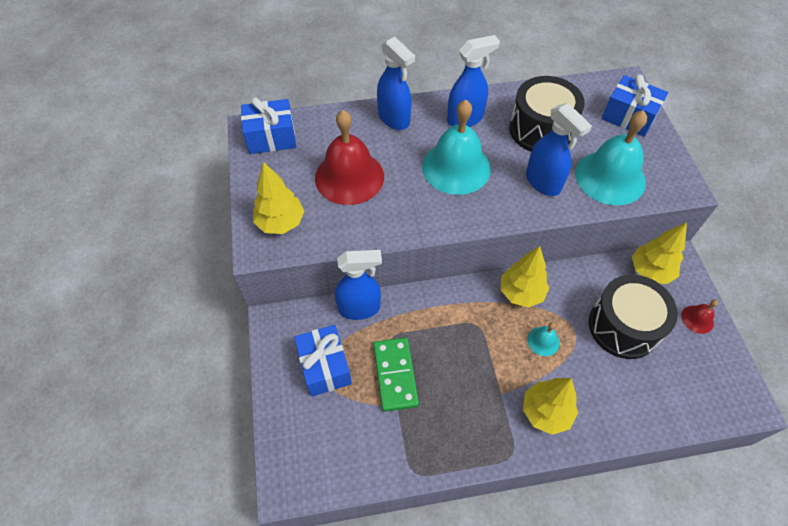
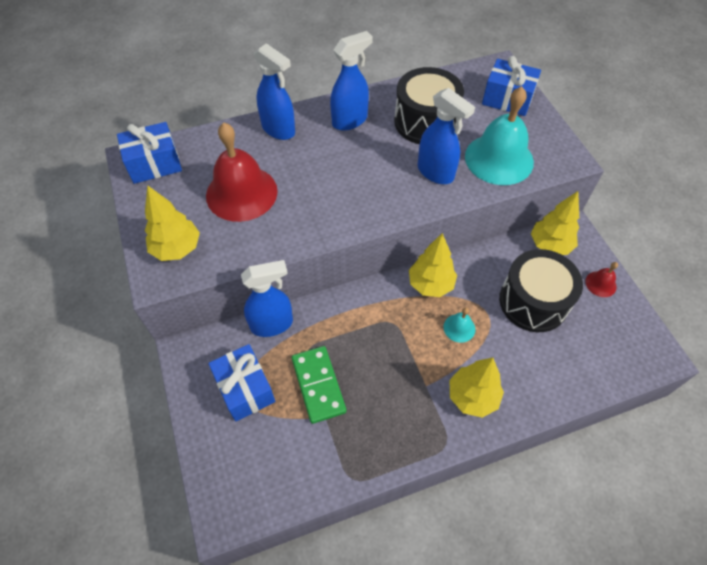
camera: 10 degrees left, 0 degrees up
turquoise bell [422,100,491,195] -> none

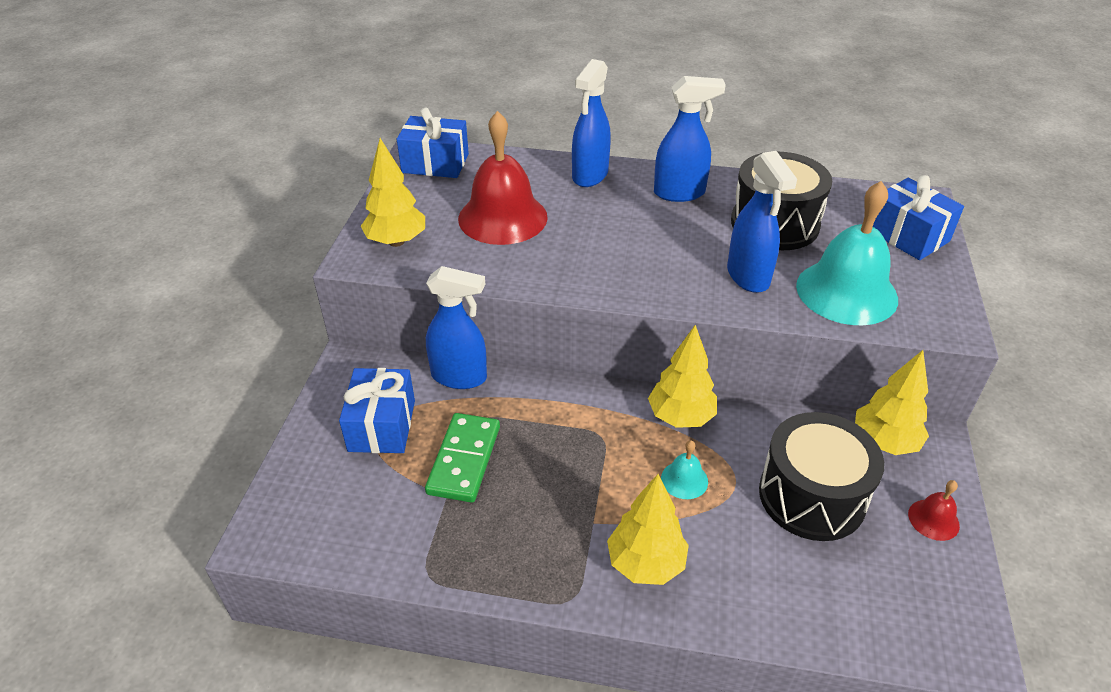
camera: 30 degrees right, 15 degrees down
blue spray bottle [254,43,295,140] -> blue spray bottle turned 45 degrees clockwise [572,59,611,187]

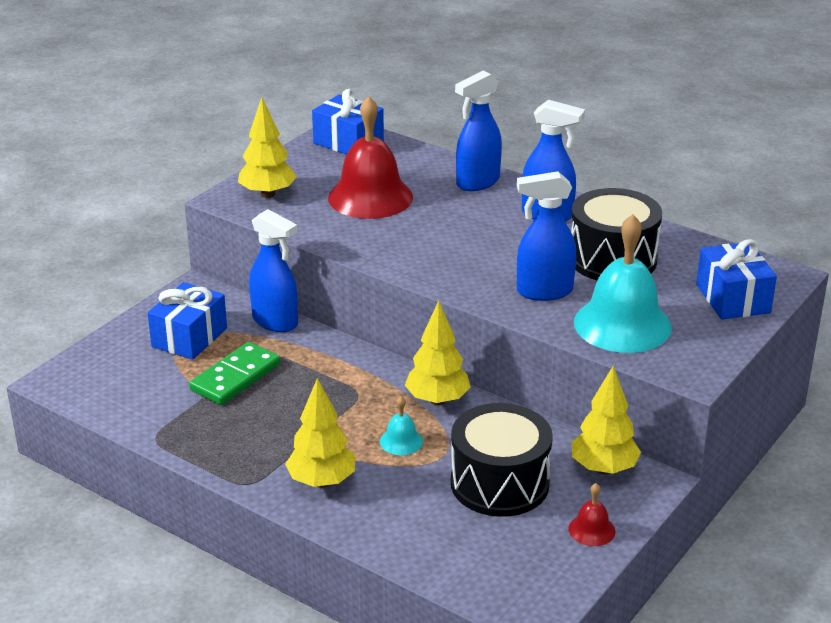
camera: 25 degrees right, 10 degrees down
blue spray bottle [727,151,797,293] -> blue spray bottle turned 75 degrees clockwise [517,171,577,301]

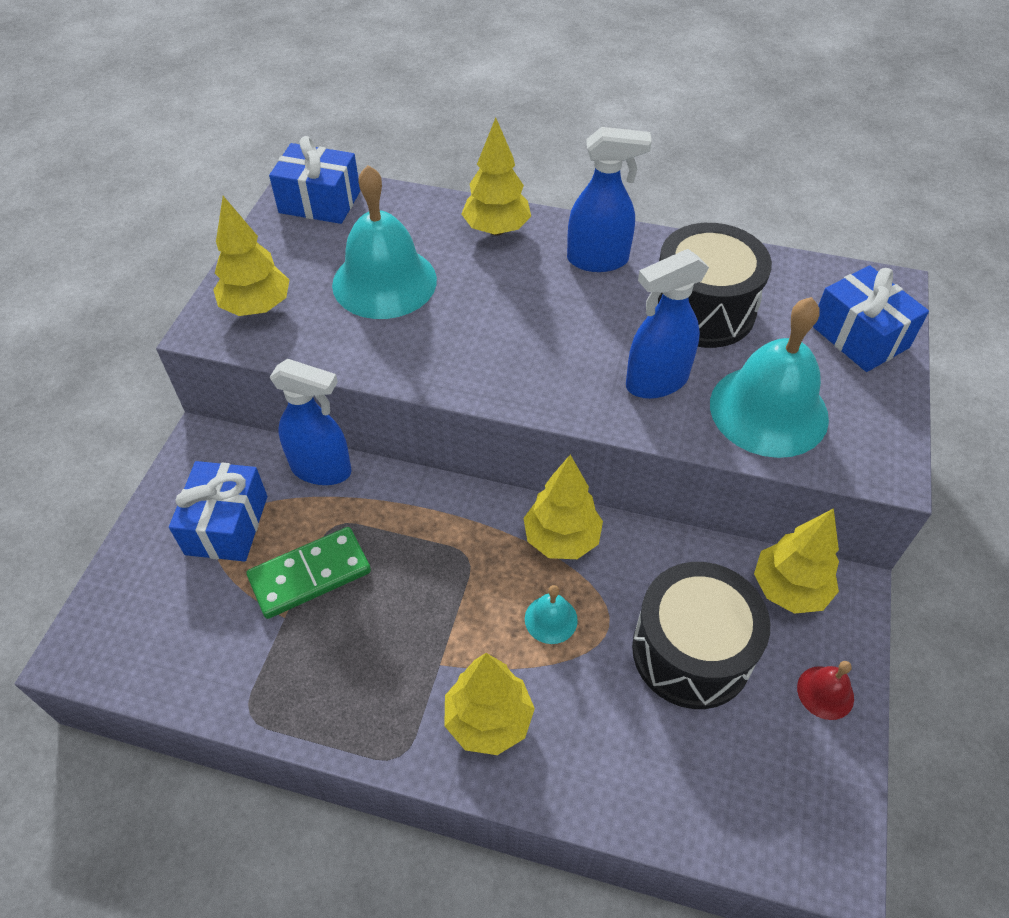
camera: 20 degrees left, 20 degrees up
green domino [189,342,280,405] -> green domino turned 45 degrees clockwise [247,527,371,619]
red bell [328,96,413,219] -> turquoise bell [332,165,437,319]
blue spray bottle [455,71,502,191] -> yellow tree [461,117,531,235]

